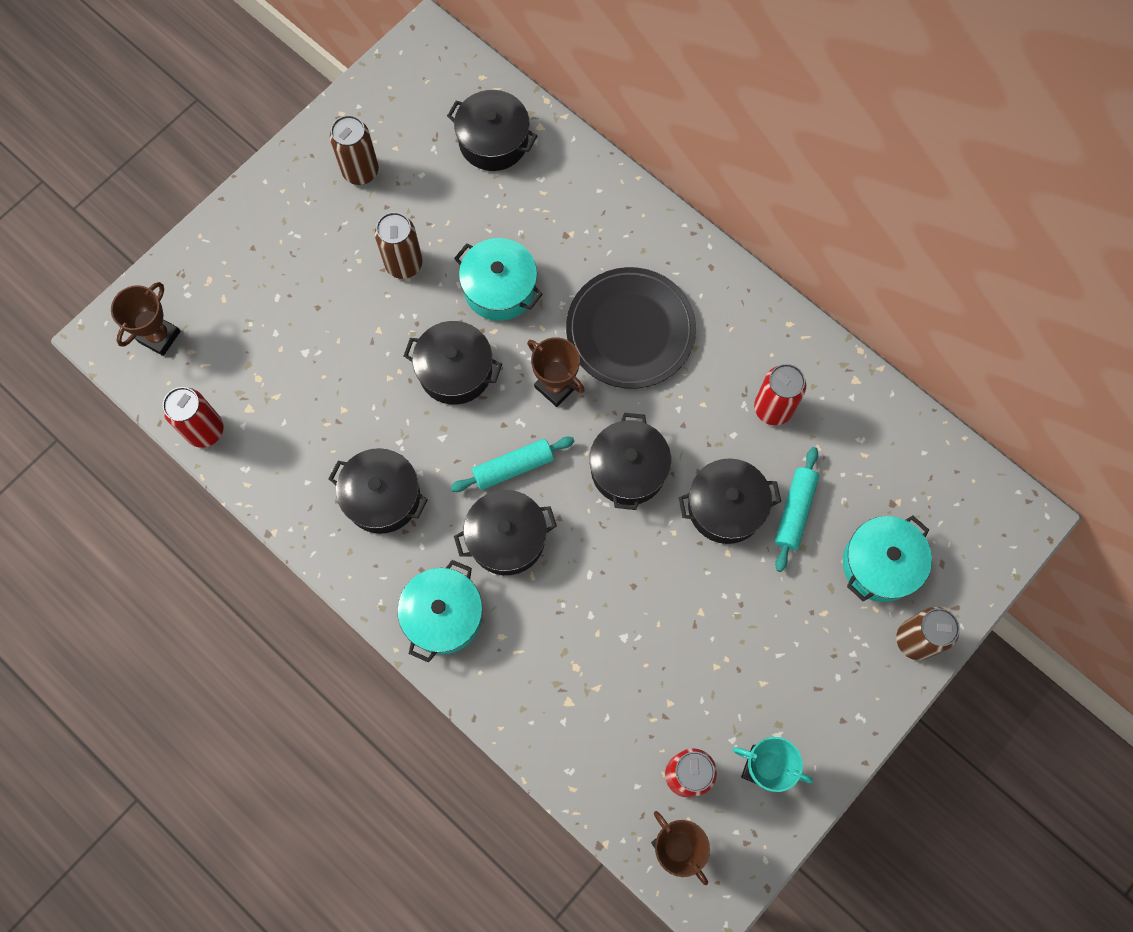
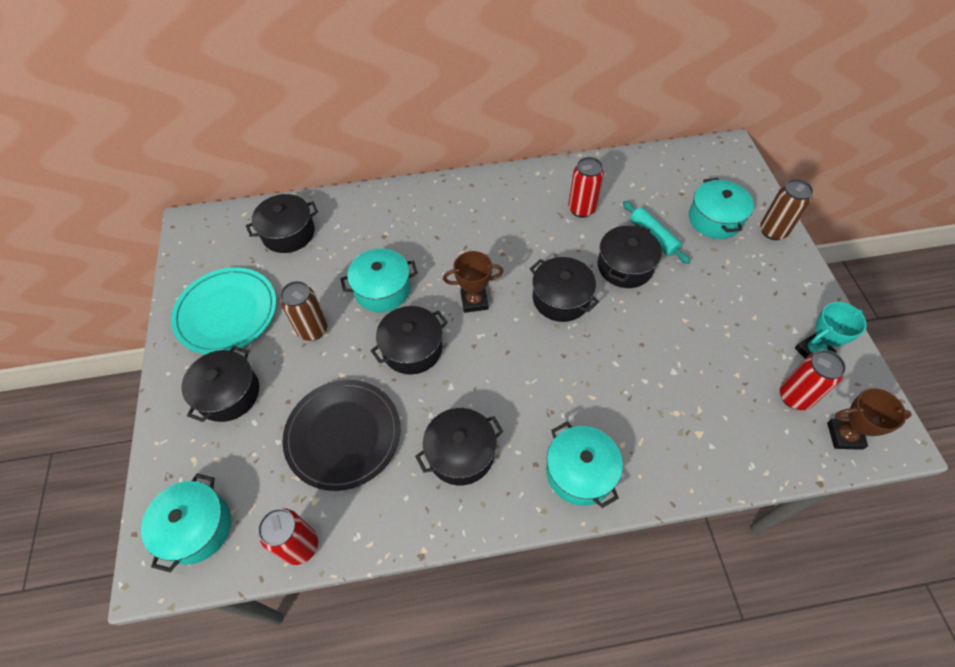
camera: 50 degrees left, 15 degrees down
brown trophy [111,282,181,356] -> turquoise pot [141,473,231,572]
brown can [330,115,379,185] -> turquoise plate [171,267,276,354]
turquoise rolling pin [451,437,575,492] -> none
black pot [454,490,557,575] -> black pot moved to [181,346,259,422]
black plate [566,267,696,389] -> black plate moved to [282,380,400,491]

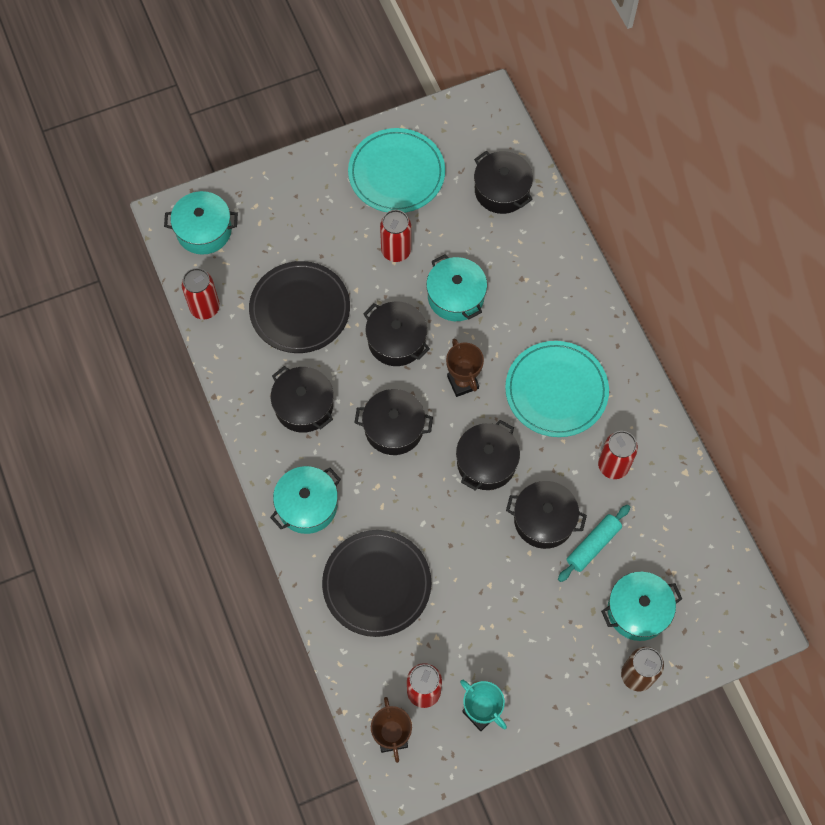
camera: 75 degrees right, 10 degrees up
black pot [181,346,259,422] -> black pot moved to [355,389,433,455]
brown can [280,281,328,341] -> red can [380,210,411,262]
none -> black plate [322,530,431,637]
none -> turquoise plate [505,341,609,437]

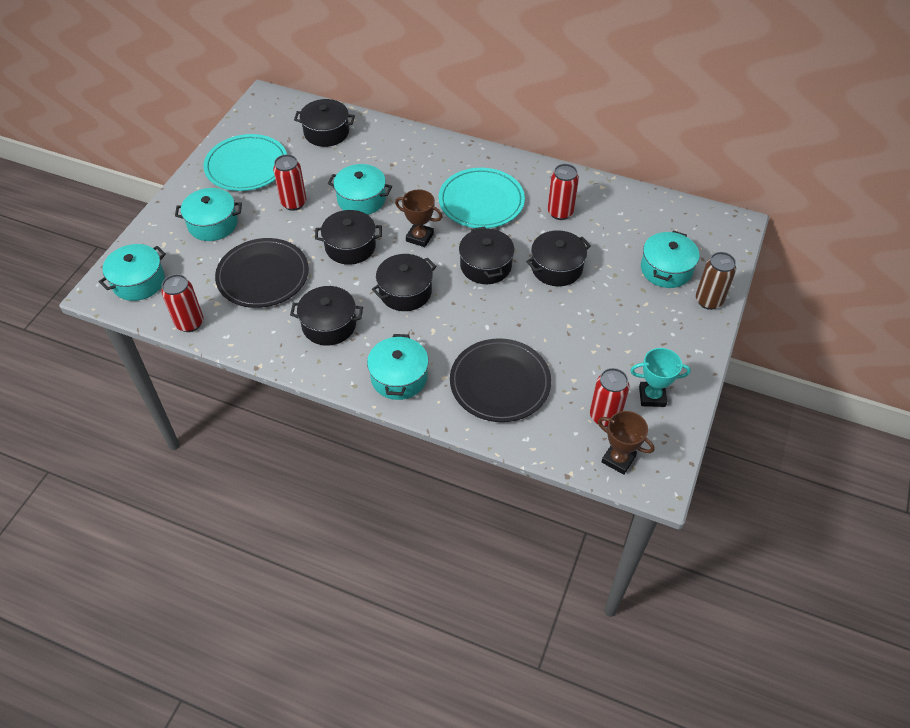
camera: 45 degrees left, 15 degrees down
turquoise rolling pin [558,505,630,582] -> none
none -> turquoise pot [175,188,242,241]

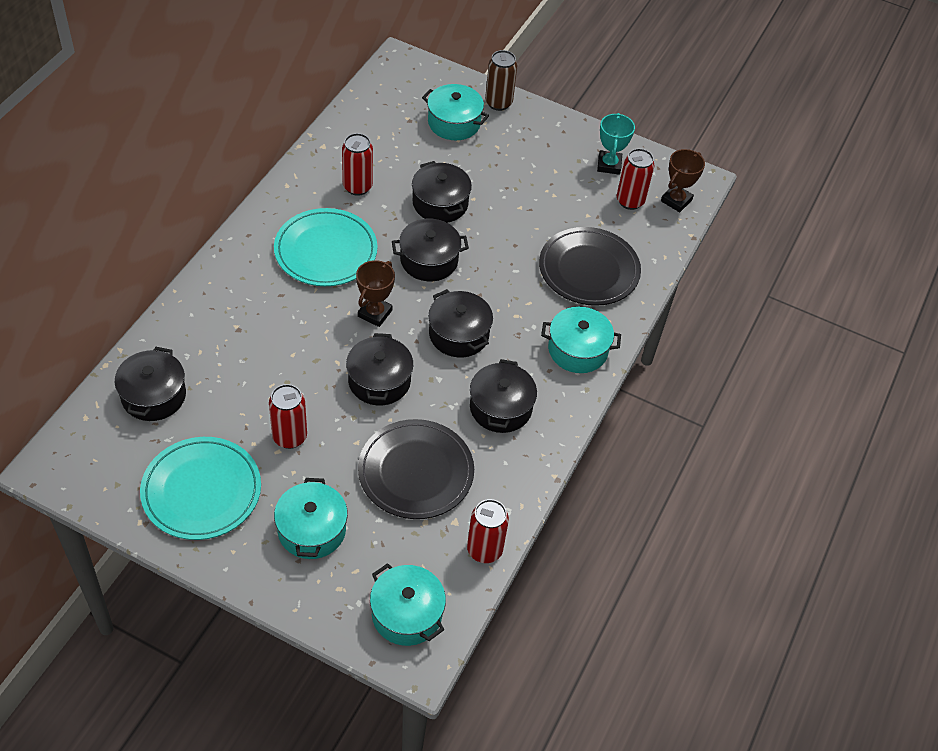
camera: 90 degrees left, 0 degrees up
turquoise pot [328,164,392,215] -> none

